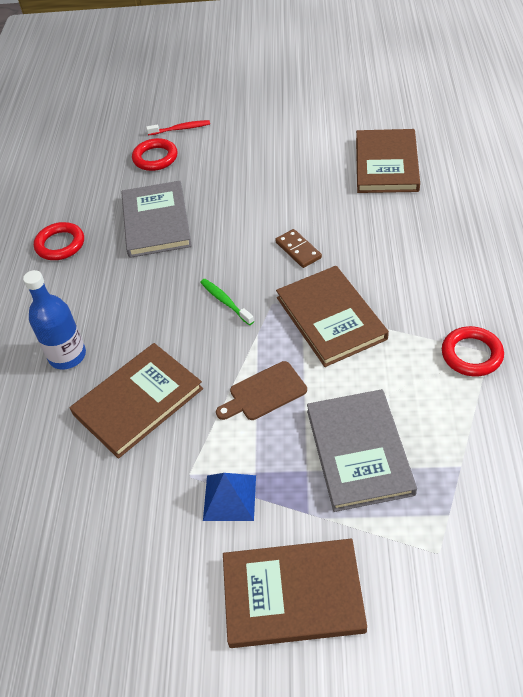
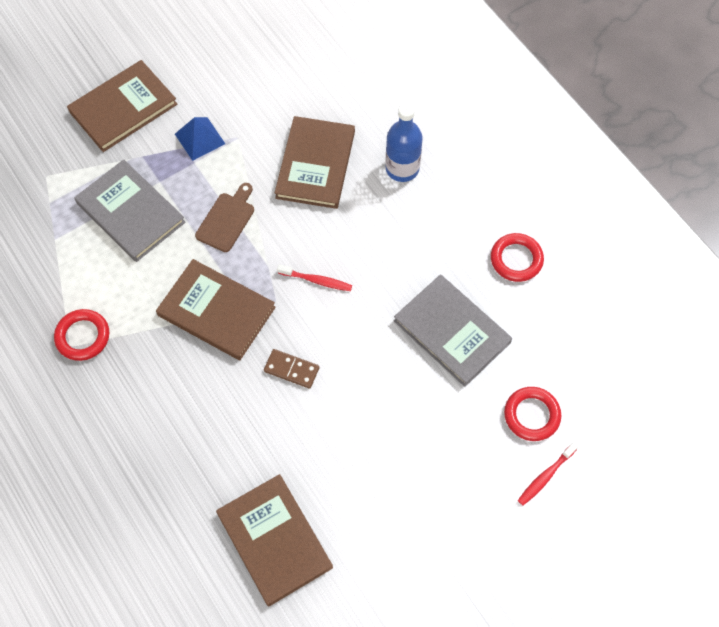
camera: 140 degrees right, 15 degrees up
green toothbrush [200,279,254,325] -> red toothbrush [277,264,352,291]

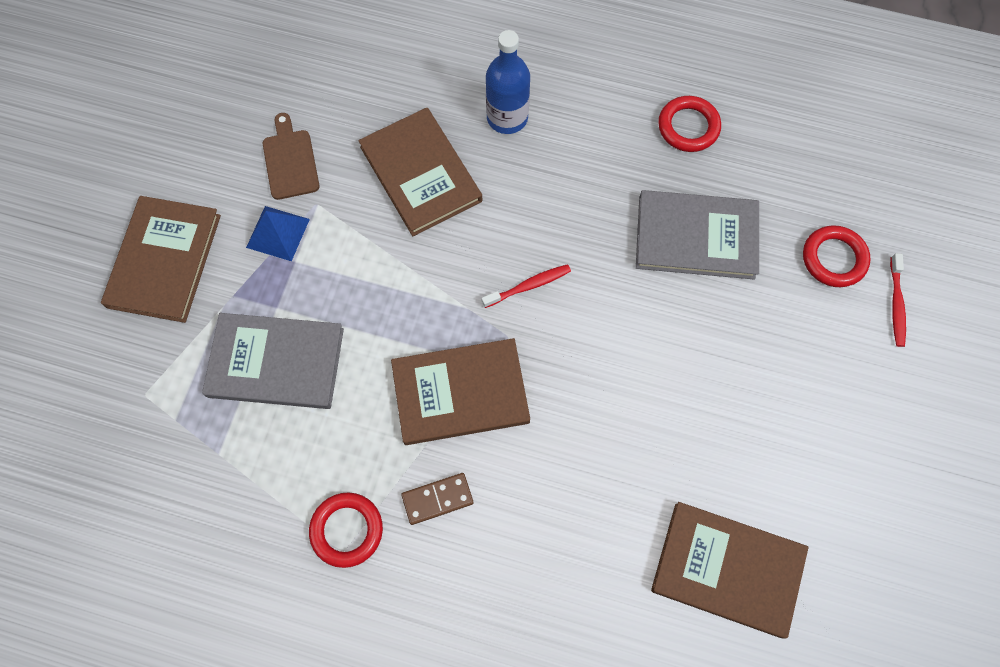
camera: 40 degrees left, 5 degrees up
brown cutting board [195,183,254,252] -> brown cutting board moved to [263,113,319,200]
brown domino [264,349,319,389] -> brown domino moved to [401,473,473,525]

